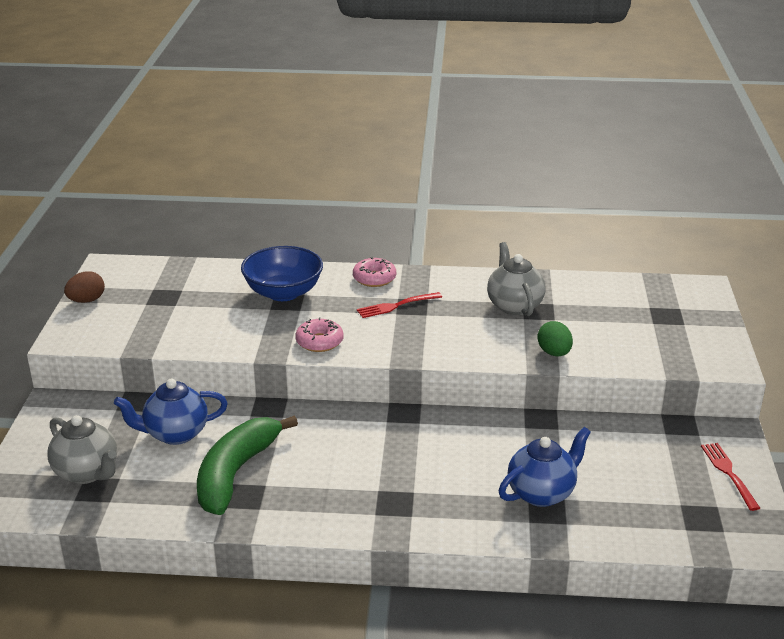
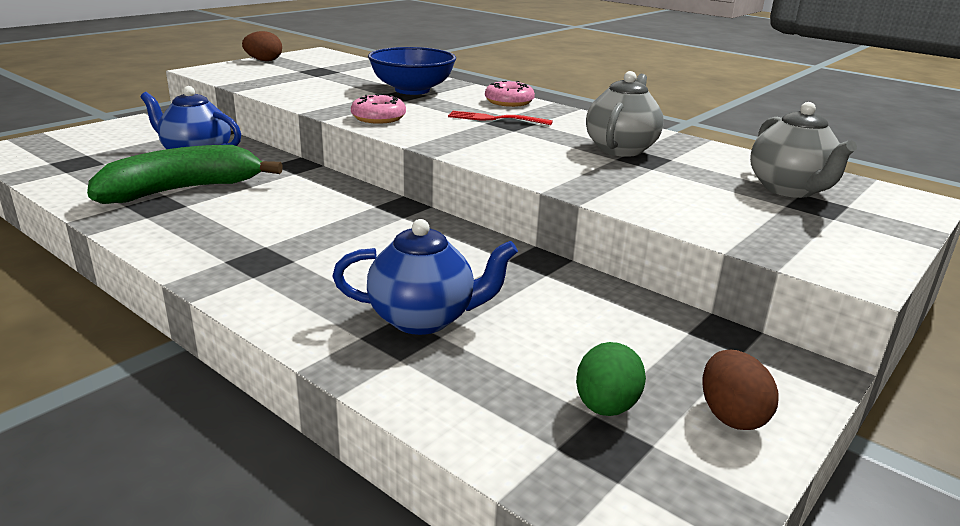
camera: 35 degrees right, 5 degrees down
grey teapot [47,415,117,484] -> grey teapot moved to [750,102,857,198]
green egg [537,321,573,356] -> green egg moved to [576,342,646,416]
red fork [701,443,760,511] -> brown egg [702,350,779,430]

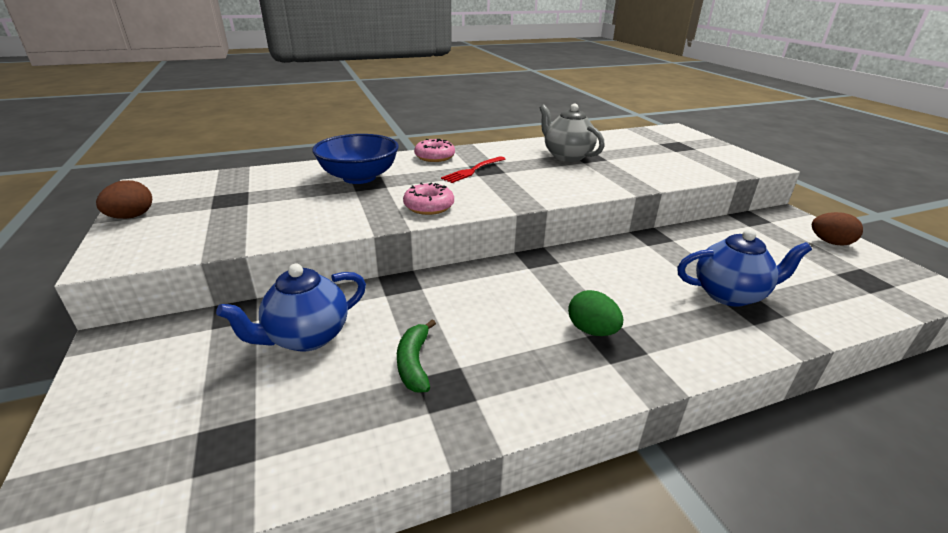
camera: 60 degrees left, 5 degrees up
green banana [87,145,283,204] -> green banana [397,319,436,393], size x0.49
blue teapot [332,219,518,335] -> blue teapot turned 60 degrees clockwise [677,229,812,307]
green egg [576,342,646,416] -> green egg moved to [568,290,623,336]
grey teapot [750,102,857,198] -> none

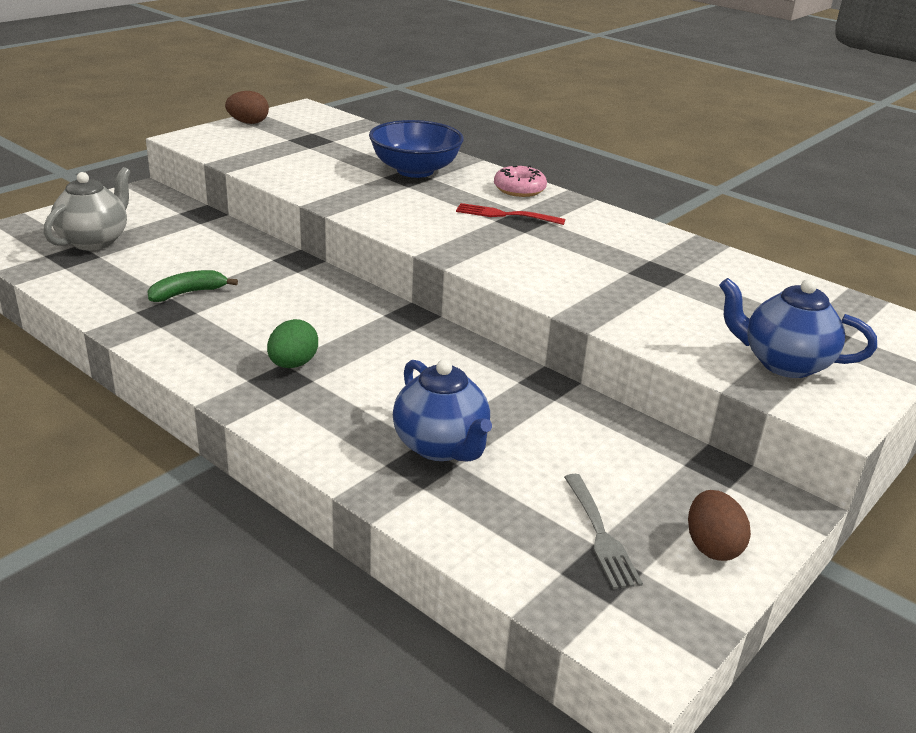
camera: 60 degrees right, 0 degrees up
blue teapot [216,263,366,352] -> blue teapot moved to [719,278,877,378]
pink donut [403,182,454,215] -> none
grey teapot [540,104,605,162] -> grey teapot moved to [44,167,131,251]
none -> grey fork [564,474,643,589]

